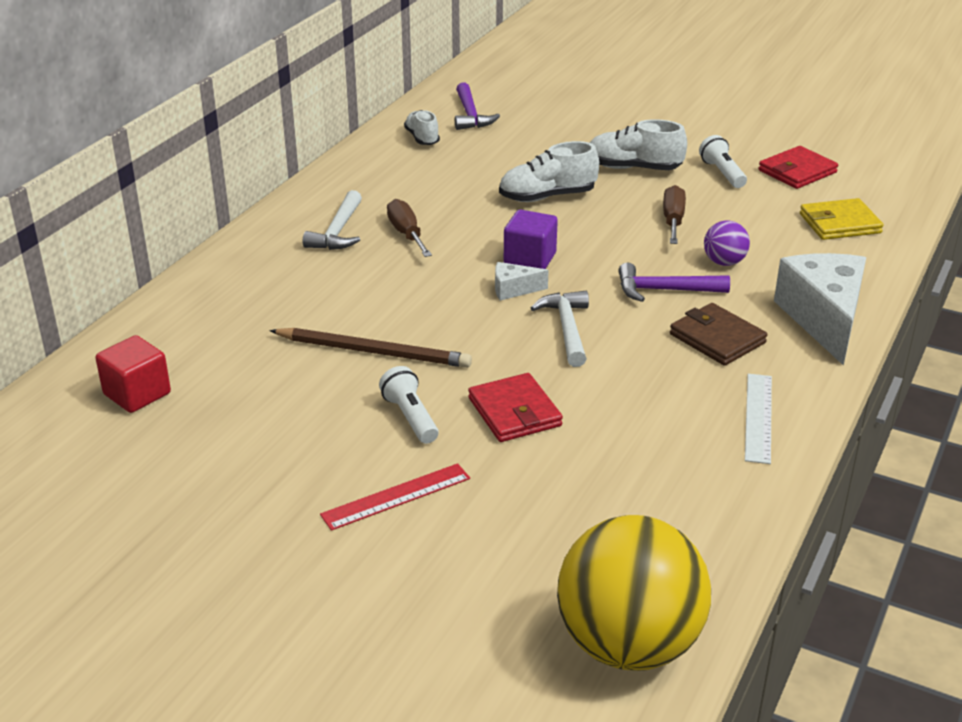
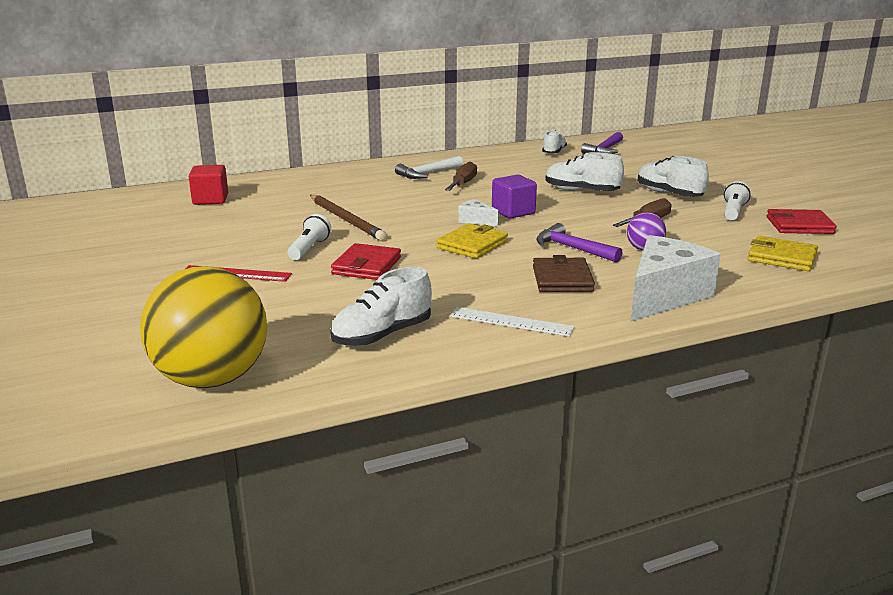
camera: 40 degrees right, 10 degrees down
white hammer [531,291,589,367] -> yellow wallet [436,223,508,259]
white ruler [745,374,772,464] -> white ruler turned 60 degrees clockwise [450,307,575,337]
none -> white shoe [330,267,432,347]

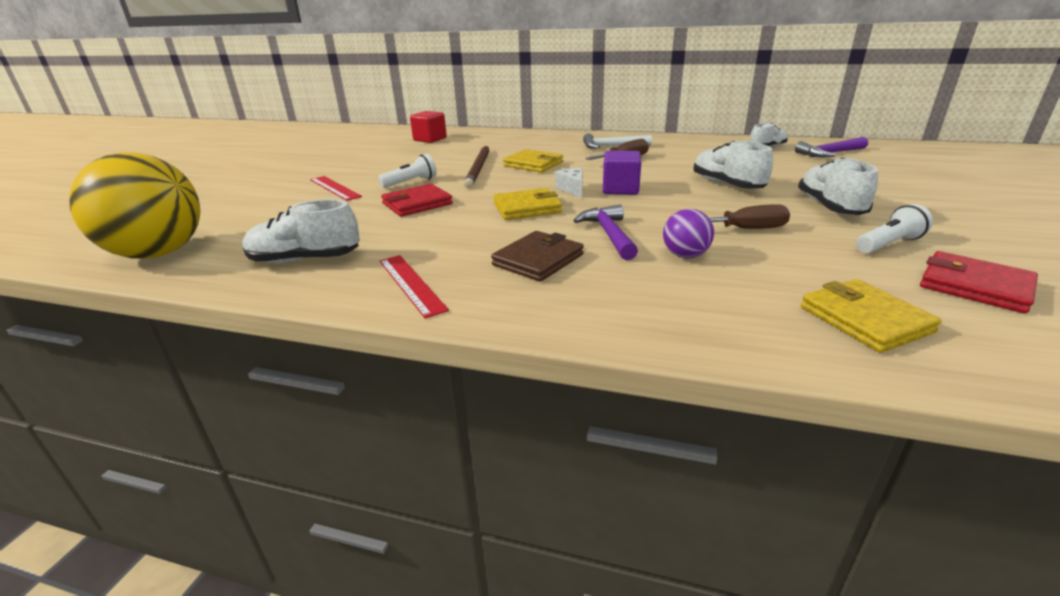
camera: 40 degrees right, 5 degrees up
white ruler [450,307,575,337] -> red ruler [379,255,449,319]
white cheese [631,235,721,321] -> none
none -> yellow wallet [503,149,563,172]

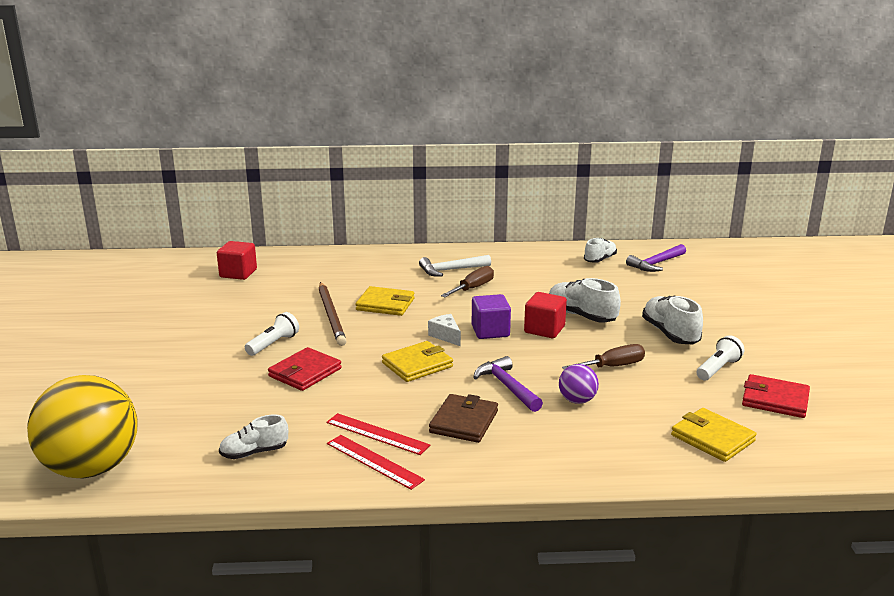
camera: 20 degrees left, 5 degrees down
white shoe [242,199,360,263] -> white shoe [219,414,288,459], size x0.65
red ruler [310,176,362,201] -> red ruler moved to [326,413,430,455]
none -> red cube [524,292,567,338]

